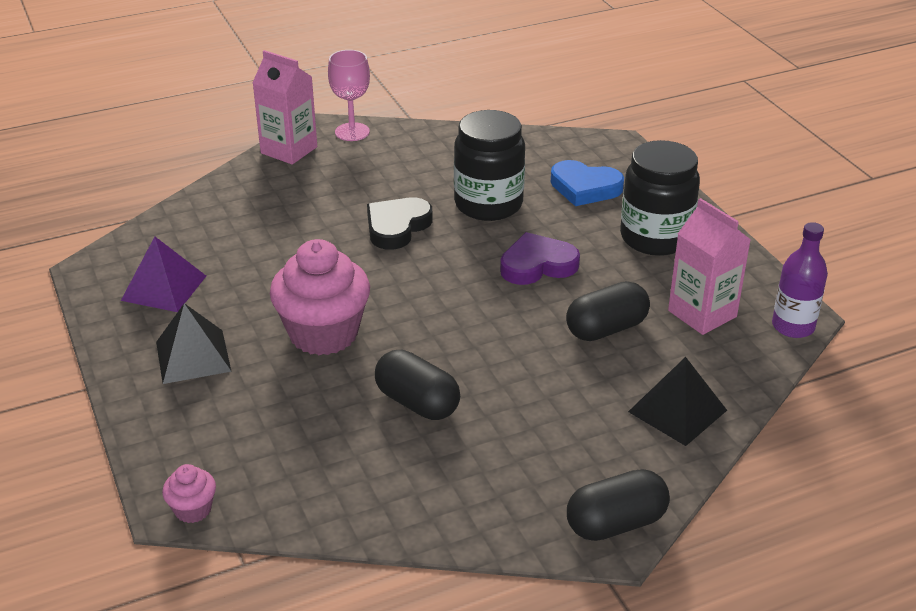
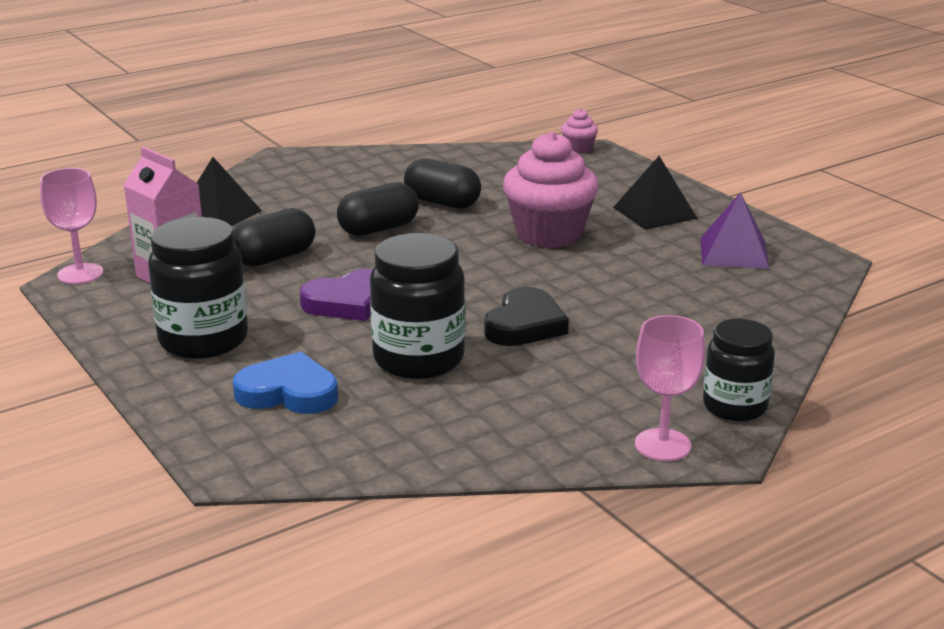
camera: 170 degrees right, 10 degrees down
pink carton [252,50,317,165] -> black jar [703,319,775,421]
black capsule [567,469,670,541] -> black capsule moved to [337,182,419,236]
purple bottle [772,222,828,338] -> pink goblet [40,168,103,284]

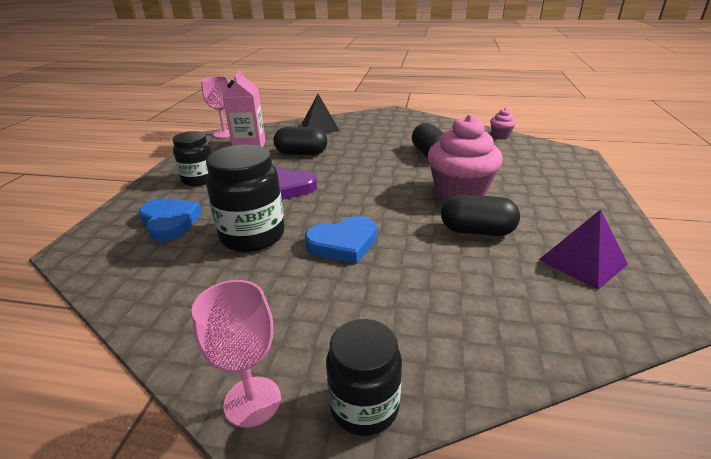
camera: 45 degrees right, 5 degrees up
black jar [148,217,248,359] -> black jar [173,131,212,186], size x0.66
black capsule [337,182,419,236] -> black capsule moved to [441,194,520,236]
black heart [484,287,569,346] -> blue heart [305,216,377,264]
pink cupcake [561,109,598,154] -> pink cupcake moved to [490,108,516,139]
black pyramid [613,156,698,230] -> none

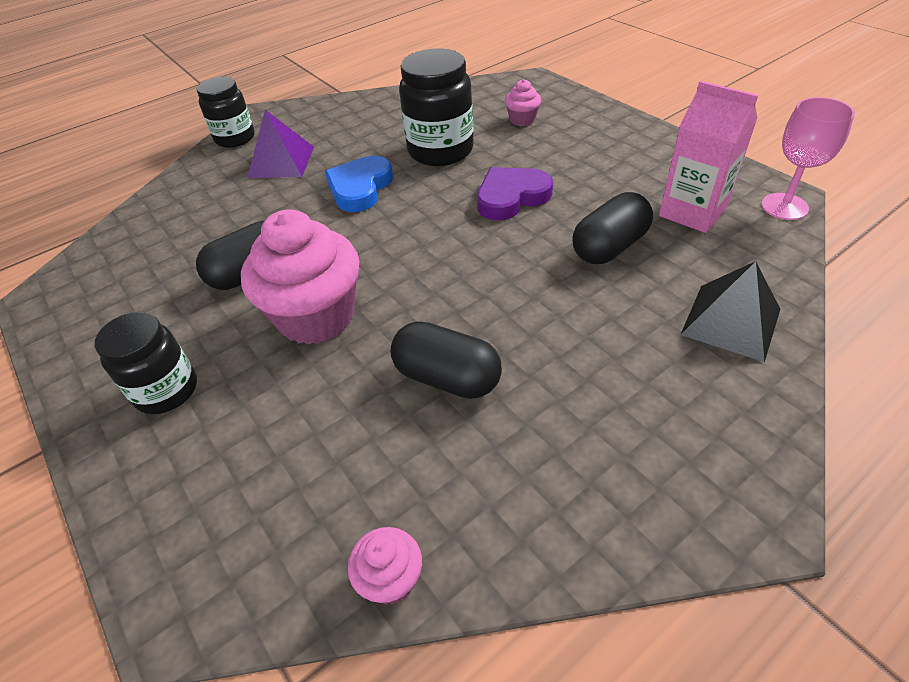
camera: 135 degrees right, 15 degrees up
blue heart [139,198,202,242] -> pink cupcake [505,79,541,126]
black jar [173,131,212,186] -> black jar moved to [95,312,197,414]
pink goblet [191,280,281,428] -> none
purple pyramid [539,209,628,290] -> purple pyramid moved to [248,110,314,178]

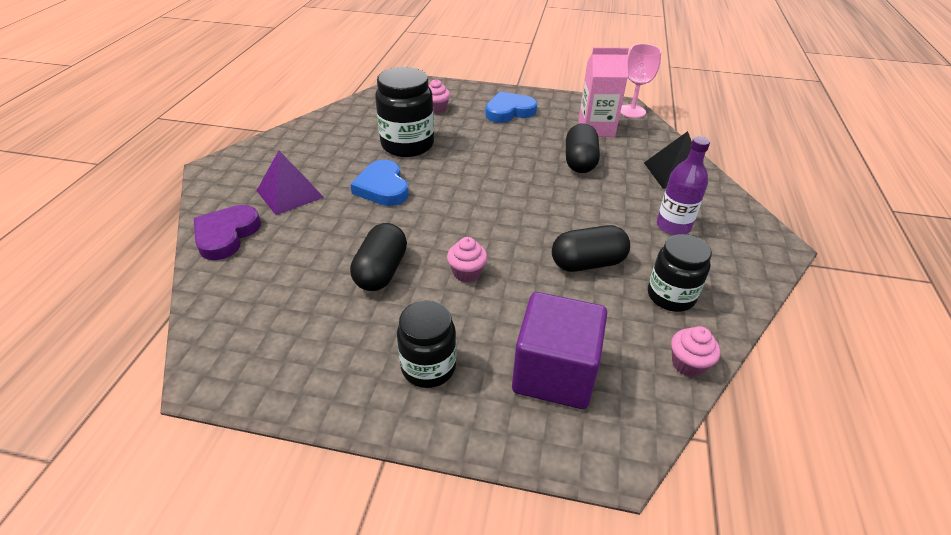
camera: 45 degrees left, 5 degrees down
black jar [196,77,255,148] -> black jar moved to [648,234,712,312]
pink cupcake [241,209,360,345] -> pink cupcake [447,237,488,283], size x0.46
purple heart [477,167,553,220] -> purple heart moved to [194,205,261,260]
none -> blue heart [485,92,537,123]
none -> purple cube [512,292,607,409]
none -> purple bottle [657,136,710,235]

